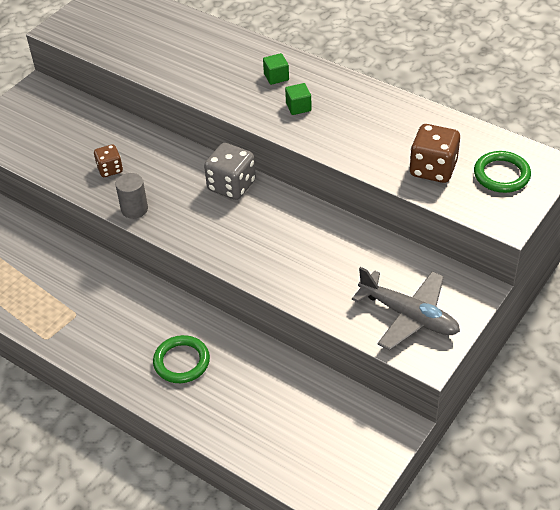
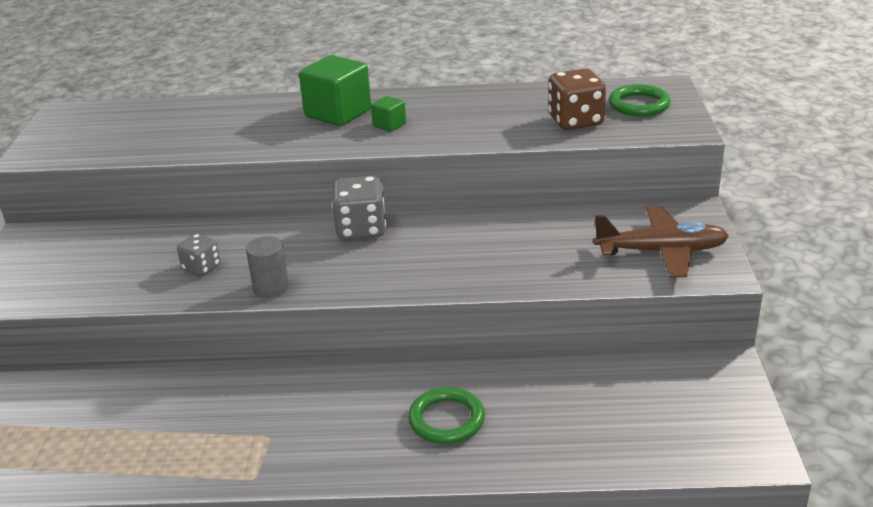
camera: 35 degrees left, 15 degrees down
brown dice [94,144,123,177] -> grey dice [177,234,220,276]
green cube [263,53,289,85] -> green cube [299,55,371,126], size x2.05
grey plane [352,267,460,350] -> brown plane [593,206,729,278]

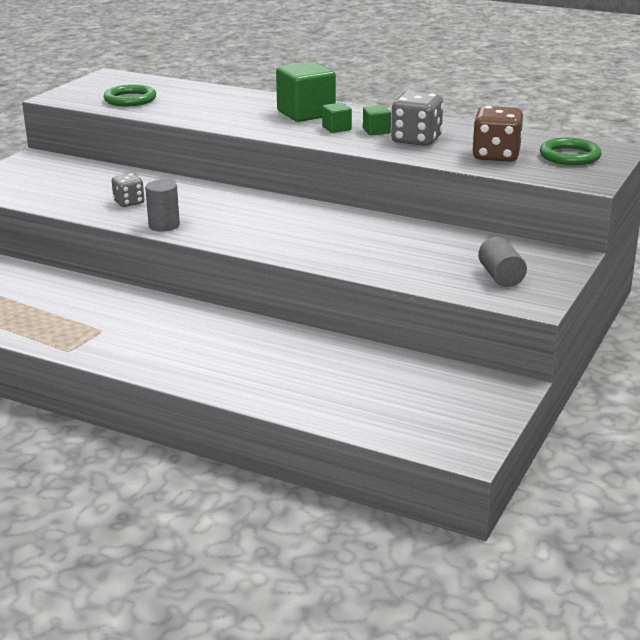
camera: 25 degrees right, 5 degrees down
grey dice [332,176,386,240] -> grey dice moved to [391,92,444,146]
green ring [408,387,485,444] -> green ring moved to [104,84,156,106]
brown plane [593,206,729,278] -> grey cylinder [478,237,527,287]
none -> green cube [363,105,391,135]

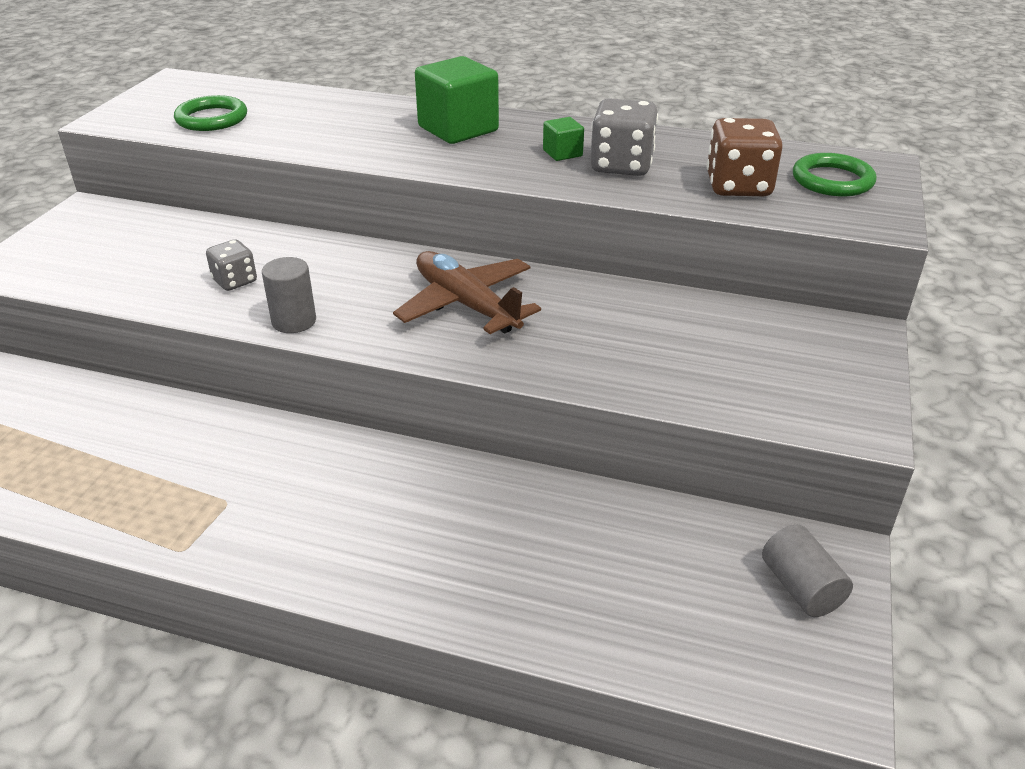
camera: 10 degrees left, 10 degrees up
green cube [322,103,352,133] -> none
grey cylinder [478,237,527,287] -> grey cylinder moved to [762,525,853,617]
none -> brown plane [393,251,541,334]

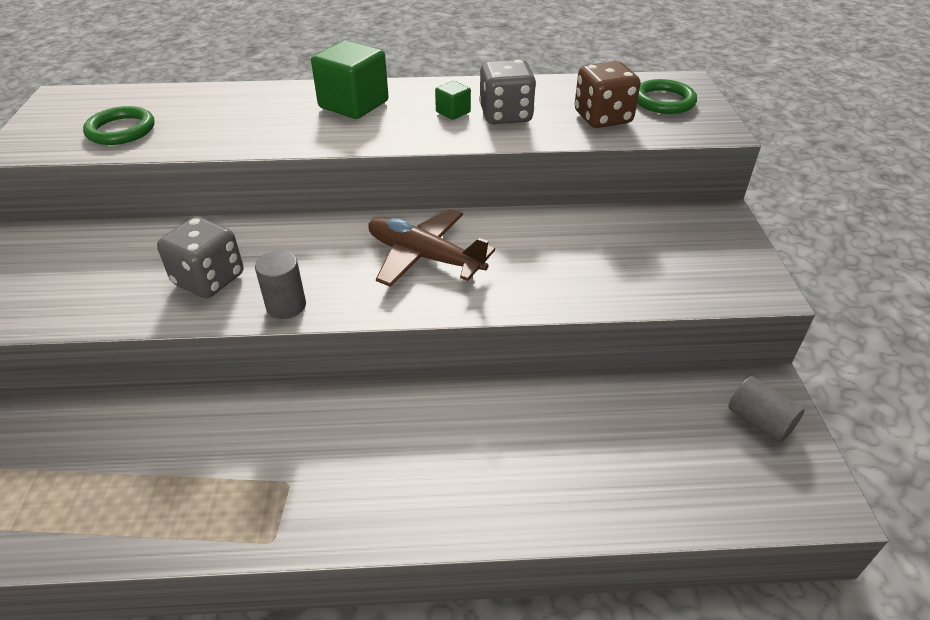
camera: 20 degrees left, 5 degrees up
grey dice [206,239,257,291] -> grey dice [157,217,244,298], size x1.67

